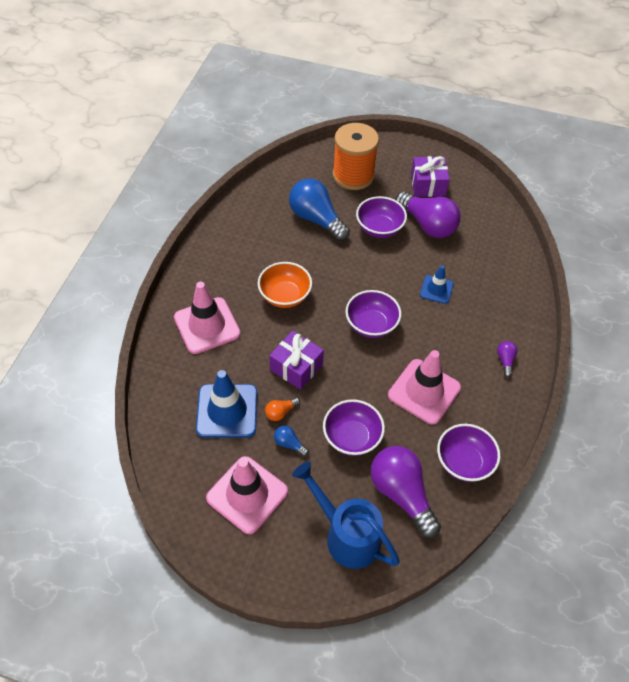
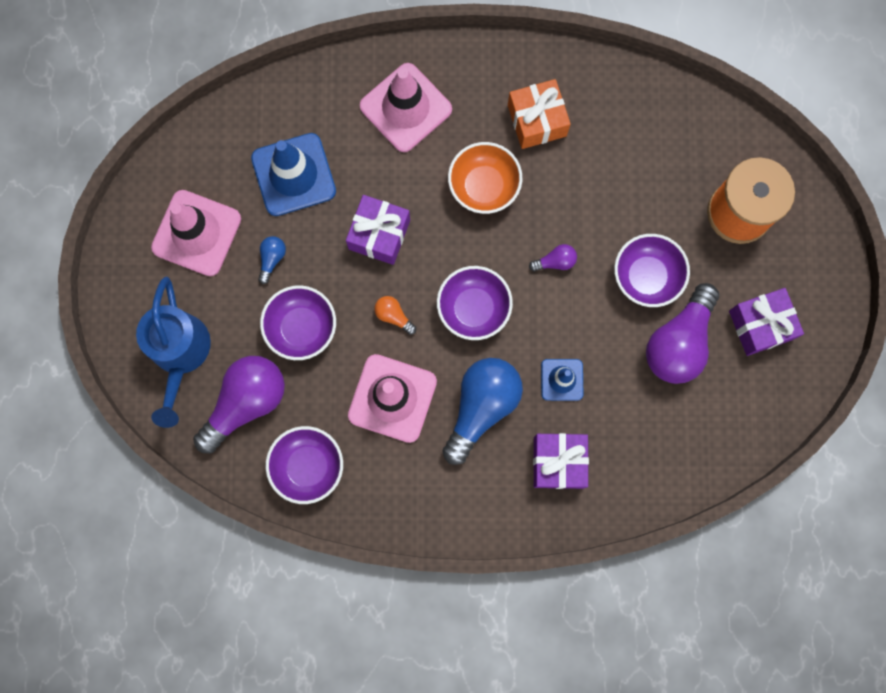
camera: 75 degrees right, 25 degrees up
orange light bulb [265,397,300,421] -> orange light bulb moved to [374,296,416,335]
blue light bulb [289,178,350,241] -> blue light bulb moved to [442,358,523,465]
blue watering can [292,462,400,569] -> blue watering can turned 150 degrees clockwise [136,277,211,428]
purple light bulb [497,341,518,377] -> purple light bulb moved to [529,244,577,271]
none -> orange gift [508,79,571,149]
none -> purple gift [533,433,589,489]

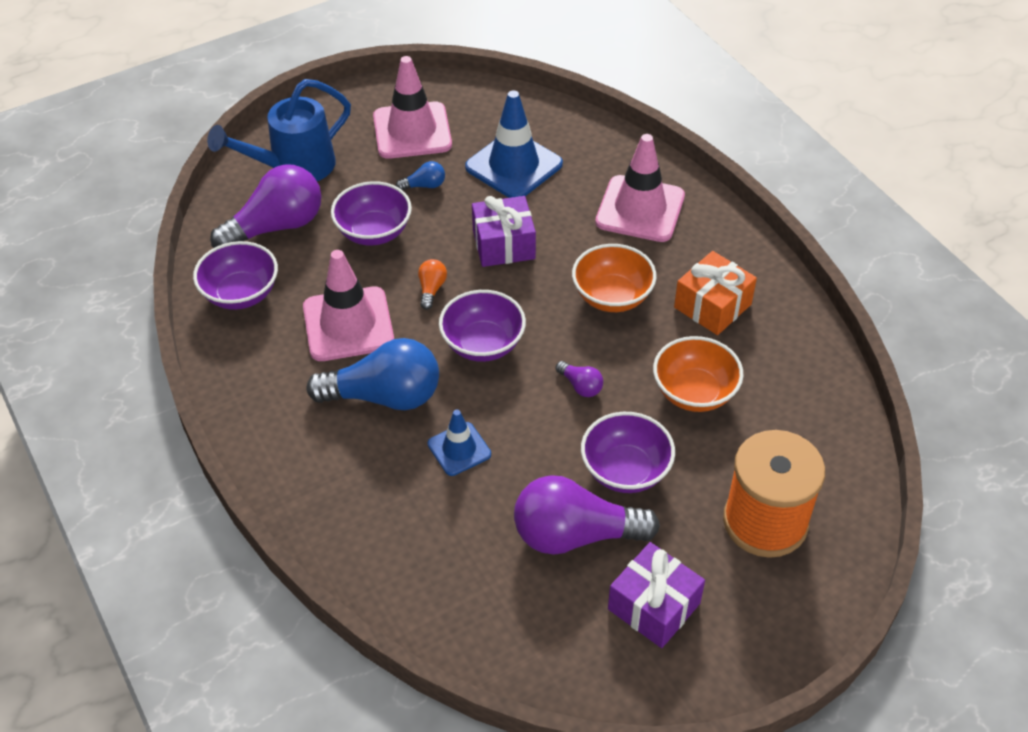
camera: 60 degrees right, 30 degrees down
purple light bulb [193,356,285,454] -> purple light bulb turned 45 degrees counterclockwise [210,164,321,248]
purple gift [533,433,589,489] -> none
none -> orange bowl [653,336,744,412]

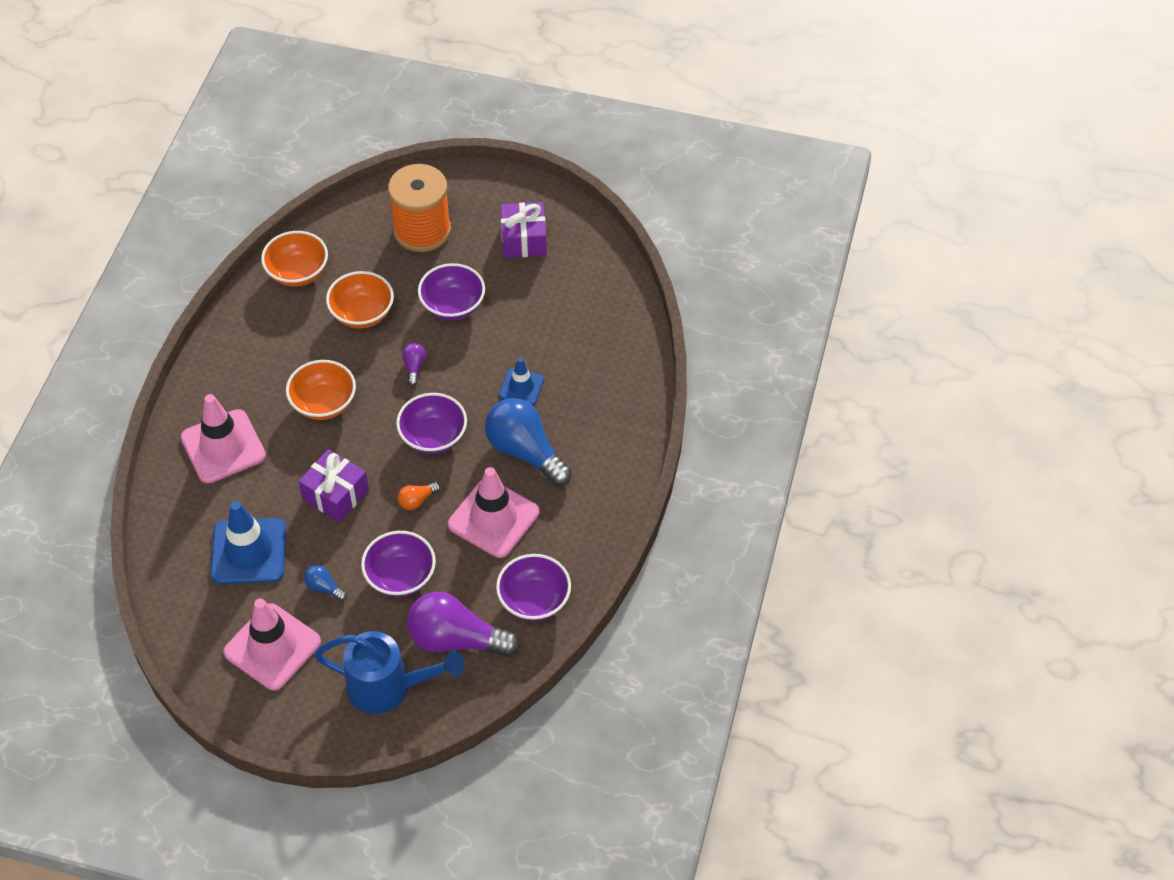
camera: 135 degrees left, 5 degrees up
purple light bulb [514,475,660,555] -> none
orange gift [674,251,757,335] -> none
none -> orange bowl [261,231,328,287]

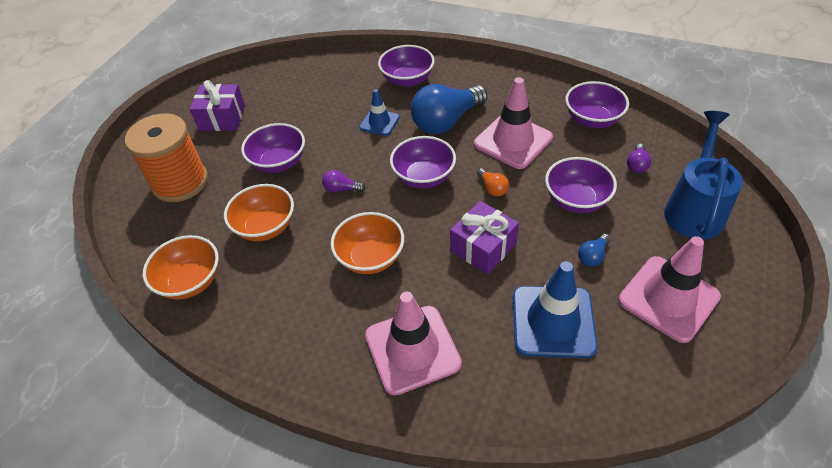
camera: 80 degrees left, 5 degrees down
purple light bulb [407,592,520,657] -> purple light bulb [627,144,651,173], size x0.43
none -> purple bowl [378,45,434,87]

